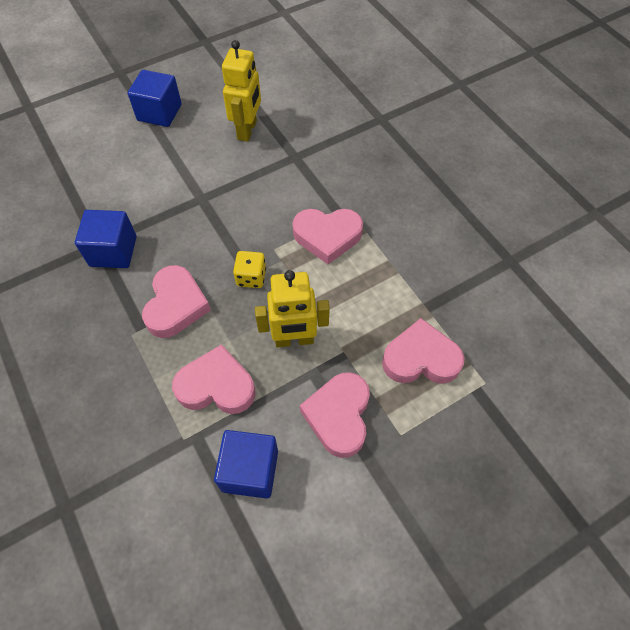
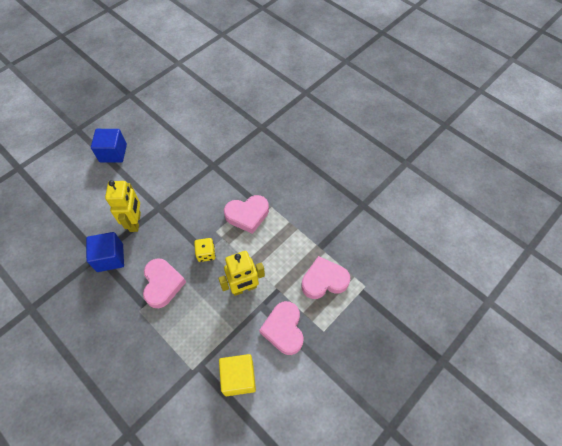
camera: 15 degrees left, 0 degrees up
pink heart [172,344,255,414] -> none
blue cube [214,430,278,499] -> yellow cube [219,354,256,396]
yellow robot [222,40,261,142] -> yellow robot moved to [105,180,141,232]

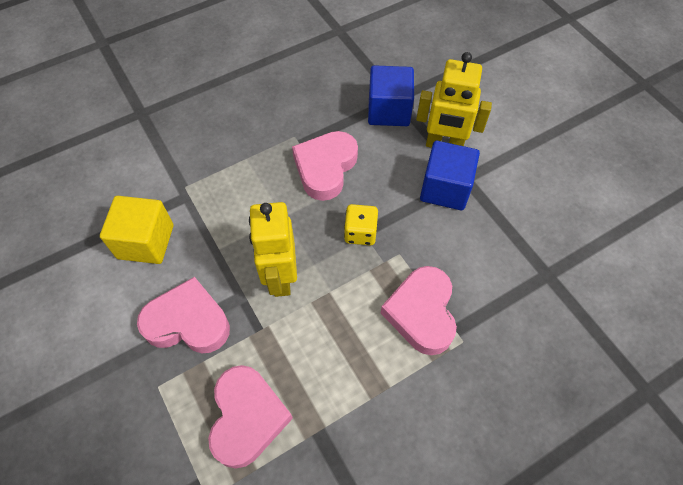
camera: 105 degrees right, 0 degrees up
blue cube [91,129,127,163] -> blue cube moved to [420,141,480,210]
pink heart [143,258,186,308] -> pink heart turned 105 degrees clockwise [292,131,358,201]

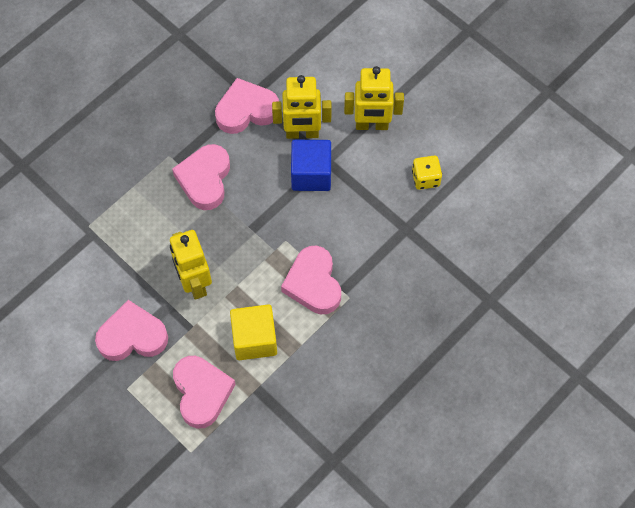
camera: 15 degrees left, 5 degrees up
yellow cube [100,196,173,264] -> yellow cube moved to [230,304,277,360]
yellow dice [344,204,378,245] -> yellow dice moved to [412,156,442,190]
blue cube [368,65,414,126] -> pink heart [215,78,279,134]
none -> yellow robot [344,66,404,130]

